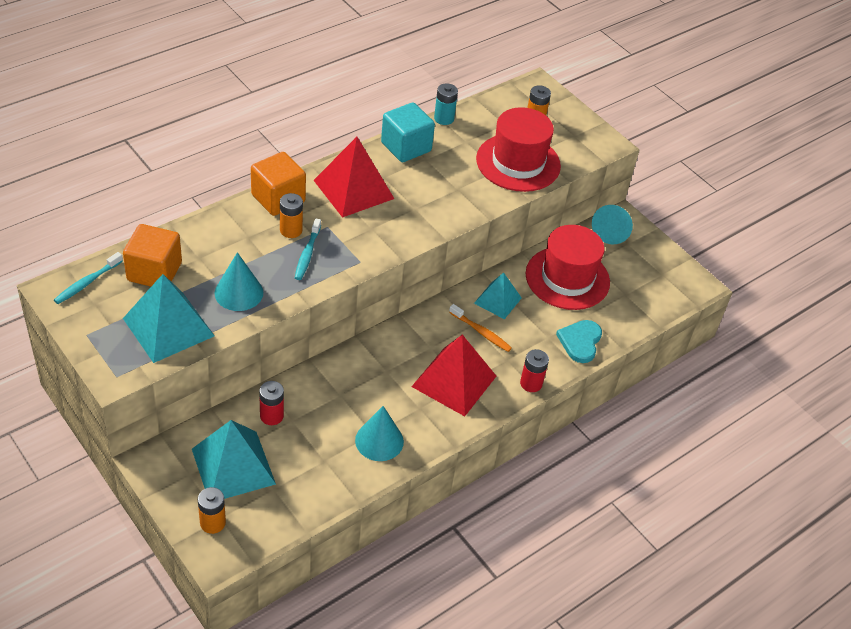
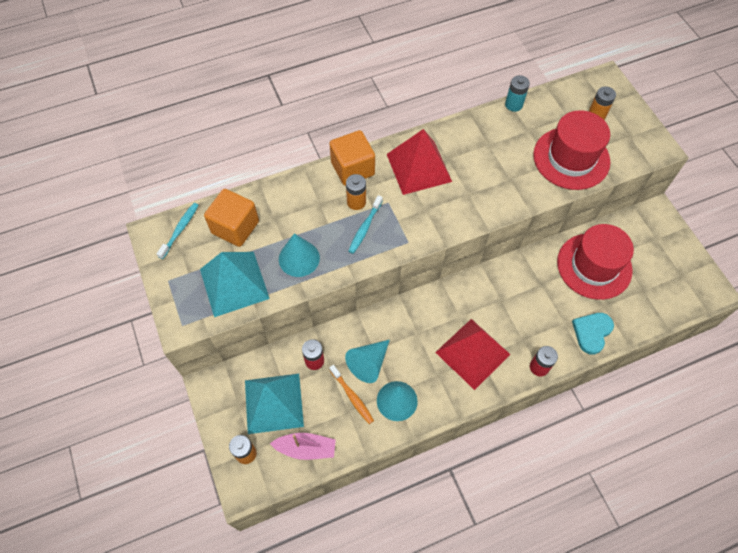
camera: 20 degrees right, 15 degrees up
turquoise toothbrush [54,252,123,304] -> turquoise toothbrush turned 150 degrees clockwise [157,203,199,259]
turquoise cube [381,102,435,162] -> none
orange toothbrush [449,304,512,352] -> orange toothbrush moved to [329,365,374,424]
turquoise pyramid [474,272,522,319] -> none
turquoise cone [592,205,633,245] -> turquoise cone moved to [345,340,390,383]
none -> pink boat [270,433,336,460]

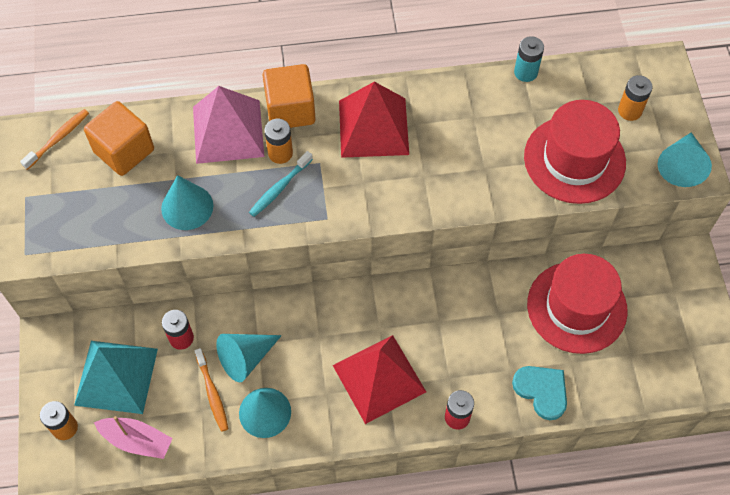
camera: 15 degrees right, 0 degrees up
turquoise toothbrush [157,203,199,259] -> orange toothbrush [20,109,89,170]
turquoise pyramid [200,252,270,317] -> none
turquoise heart [572,313,614,355] -> turquoise heart turned 90 degrees clockwise [512,366,567,420]
none -> pink pyramid [193,86,265,164]
none -> turquoise cone [658,132,712,187]

